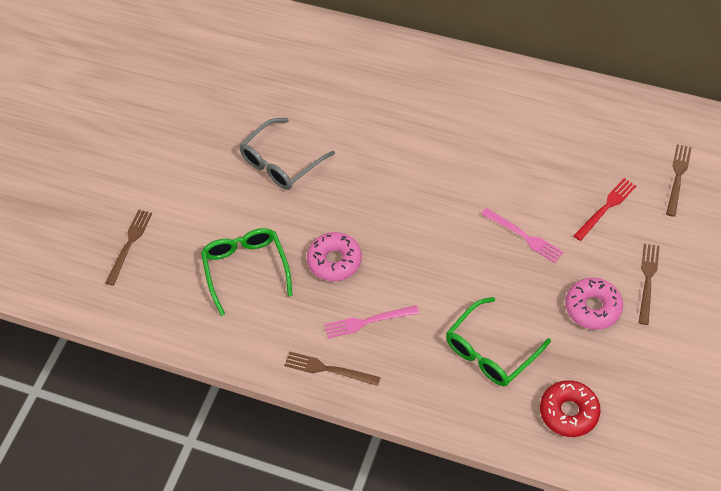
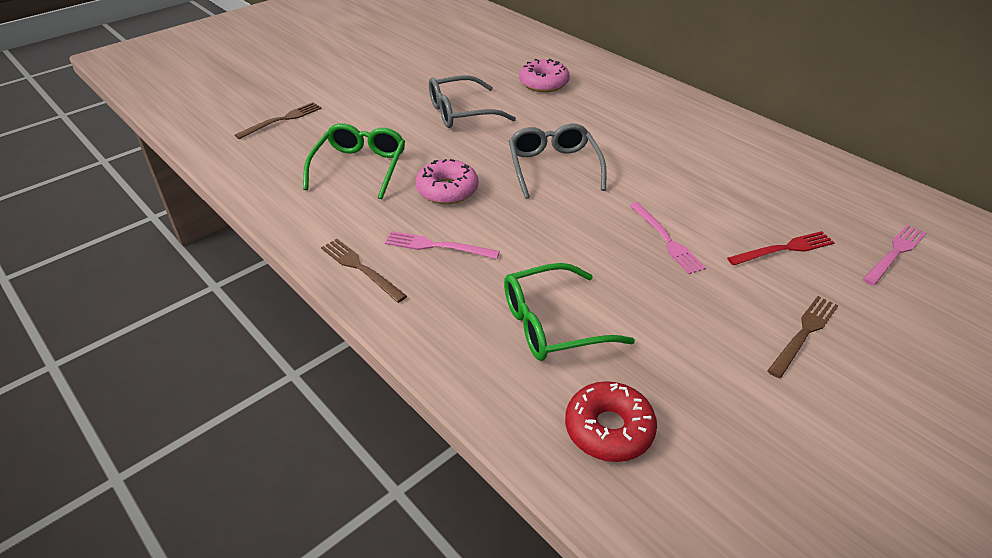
camera: 25 degrees right, 15 degrees down
pink donut [565,278,623,330] -> pink donut moved to [519,59,570,92]
brown fork [666,144,692,217] -> pink fork [862,225,926,286]
none -> grey glasses [509,123,607,199]

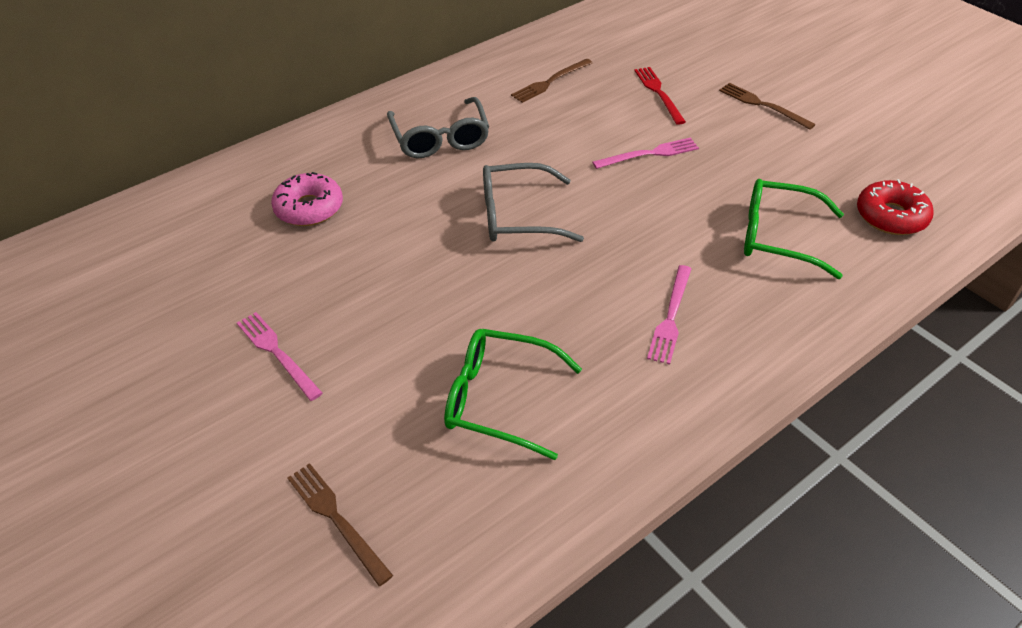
camera: 85 degrees left, 5 degrees up
brown fork [321,239,407,303] -> brown fork moved to [511,59,593,103]
pink donut [415,159,478,204] -> none
grey glasses [429,75,516,128] -> grey glasses moved to [387,97,489,158]
green glasses [504,263,635,361] -> green glasses turned 120 degrees clockwise [744,179,844,279]
pink fork [862,225,926,286] -> pink fork moved to [237,312,323,401]

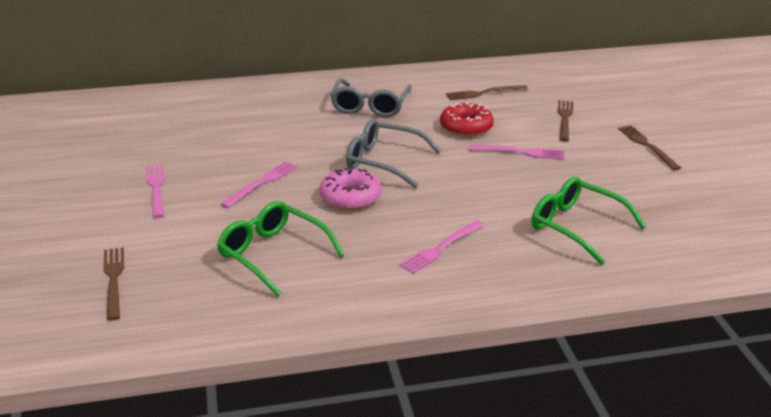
camera: 25 degrees right, 15 degrees down
pink donut [271,172,343,226] -> pink donut moved to [320,168,381,210]
red fork [634,67,686,125] -> brown fork [558,100,573,141]
red donut [857,179,934,235] -> red donut moved to [440,102,494,137]
none -> pink fork [220,161,297,208]

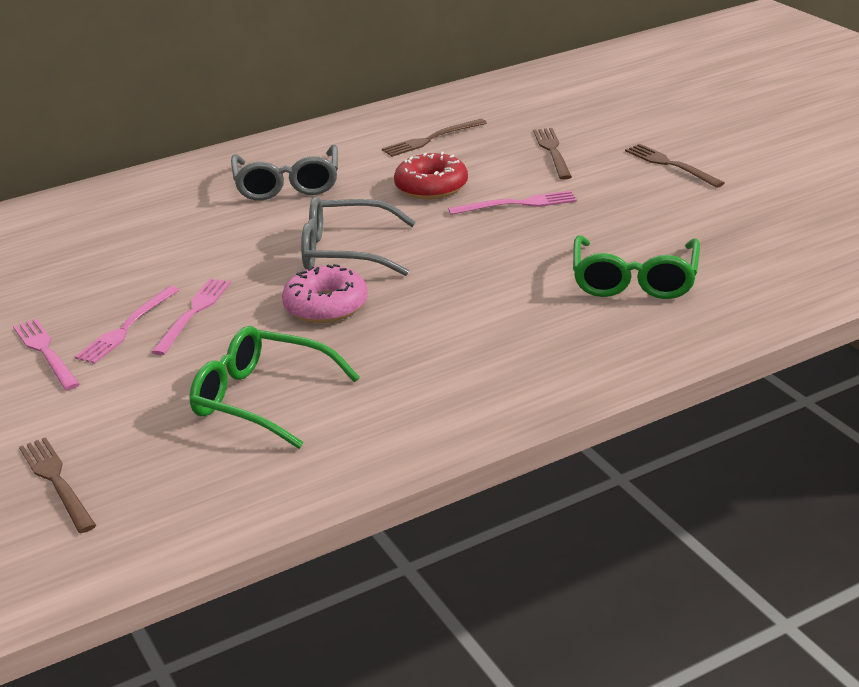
camera: 15 degrees left, 0 degrees up
pink fork [399,220,484,274] -> pink fork moved to [75,286,179,364]
green glasses [532,177,646,265] -> green glasses turned 105 degrees counterclockwise [573,235,700,299]

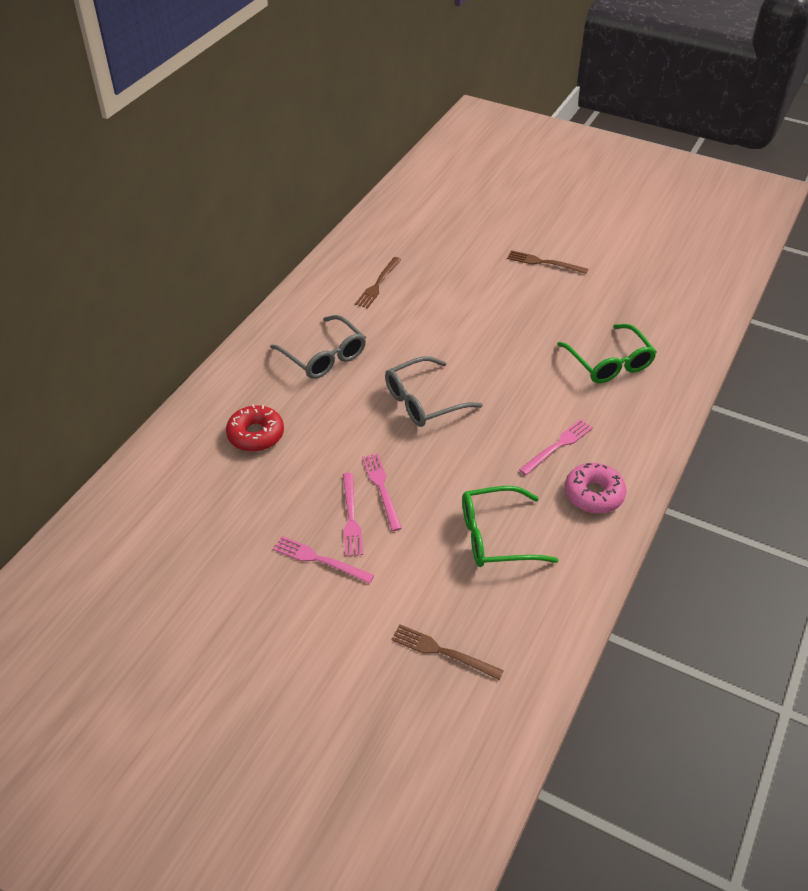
camera: 35 degrees left, 15 degrees up
pink donut [282,264,368,323] -> pink donut moved to [565,463,626,514]
red donut [394,152,468,199] -> red donut moved to [226,404,284,452]
pink fork [448,191,577,215] -> pink fork moved to [519,419,593,475]
brown fork [533,128,572,180] -> none

